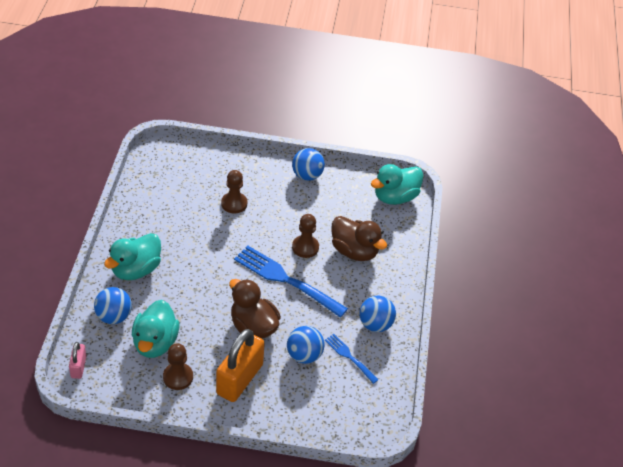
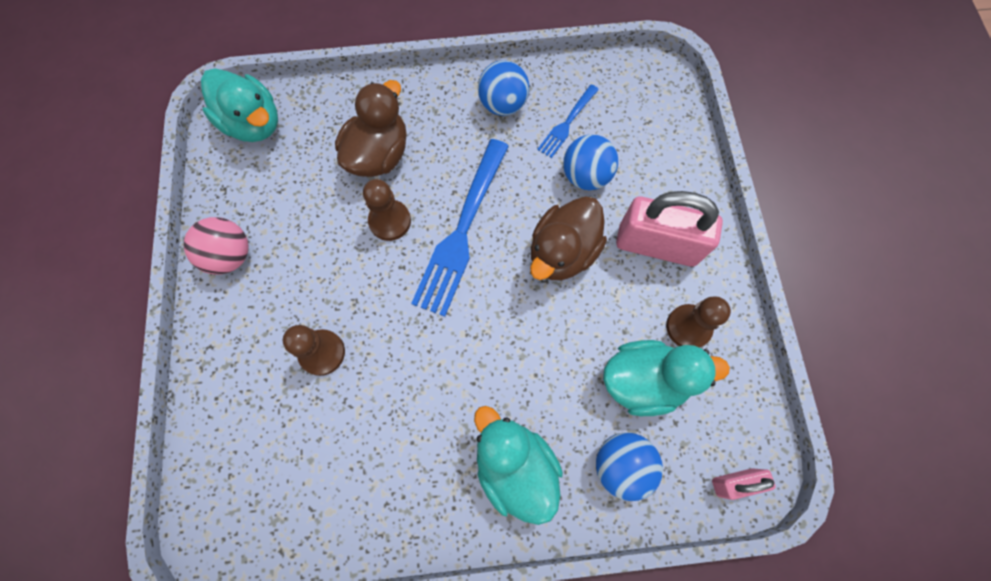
camera: 100 degrees left, 25 degrees up
turquoise duck [104,233,161,280] -> turquoise duck turned 150 degrees counterclockwise [474,406,563,525]
orange padlock [216,329,265,402] -> pink padlock [616,191,723,267]
blue ball [292,148,325,181] -> pink ball [184,217,249,275]

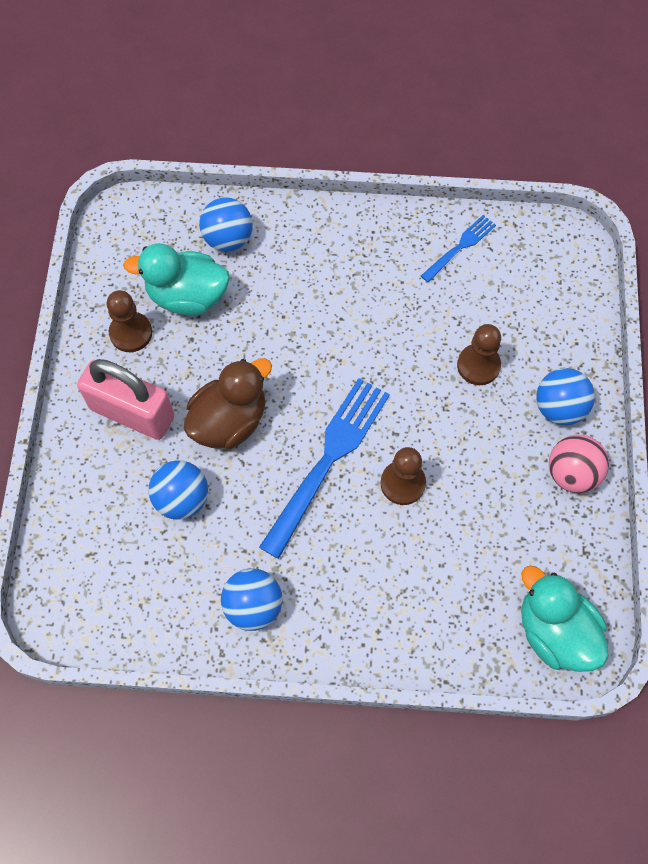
camera: 170 degrees left, 5 degrees down
brown duck [335,80,407,177] -> none
turquoise duck [474,406,563,525] -> none
blue fork [537,84,599,158] -> blue fork moved to [421,215,496,282]
pink padlock [712,468,776,500] -> none
none -> blue ball [536,368,595,425]

